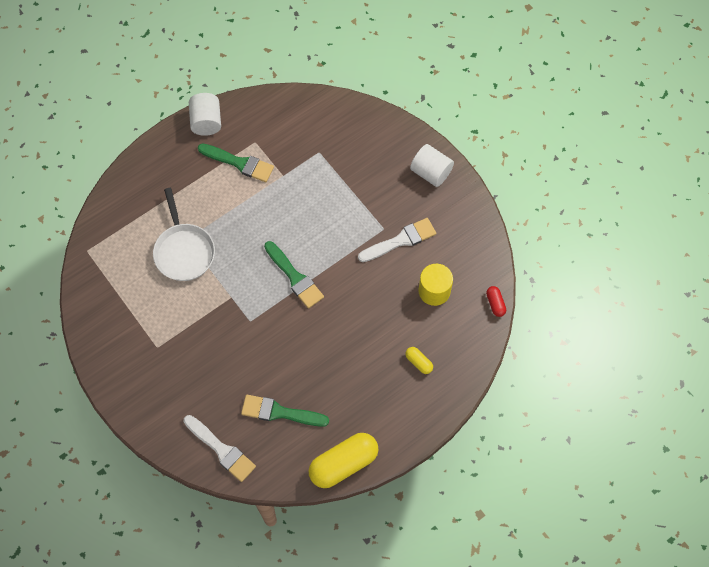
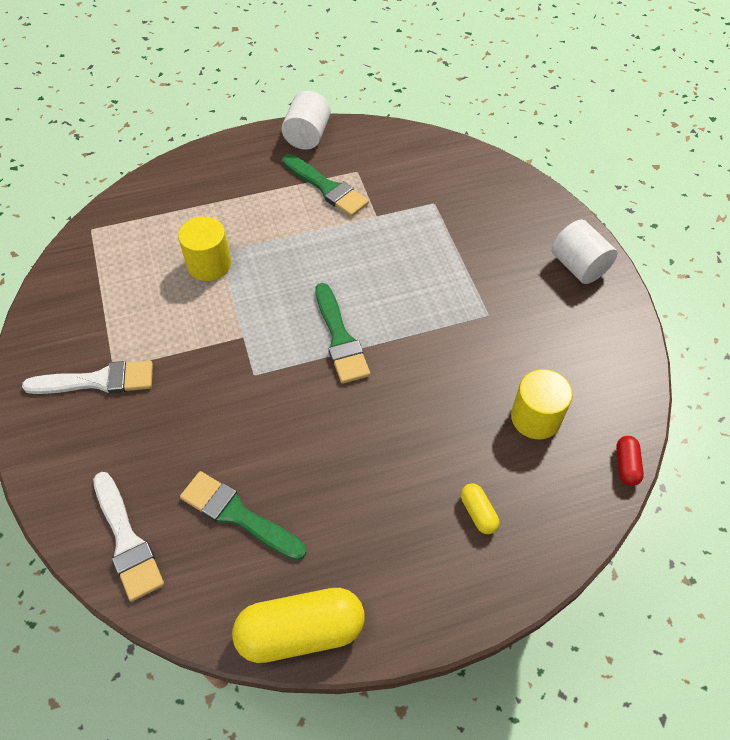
camera: 20 degrees right, 10 degrees down
white pan [153,188,215,281] -> yellow cylinder [178,216,231,281]
white brush [358,218,436,262] -> white brush moved to [22,361,153,394]

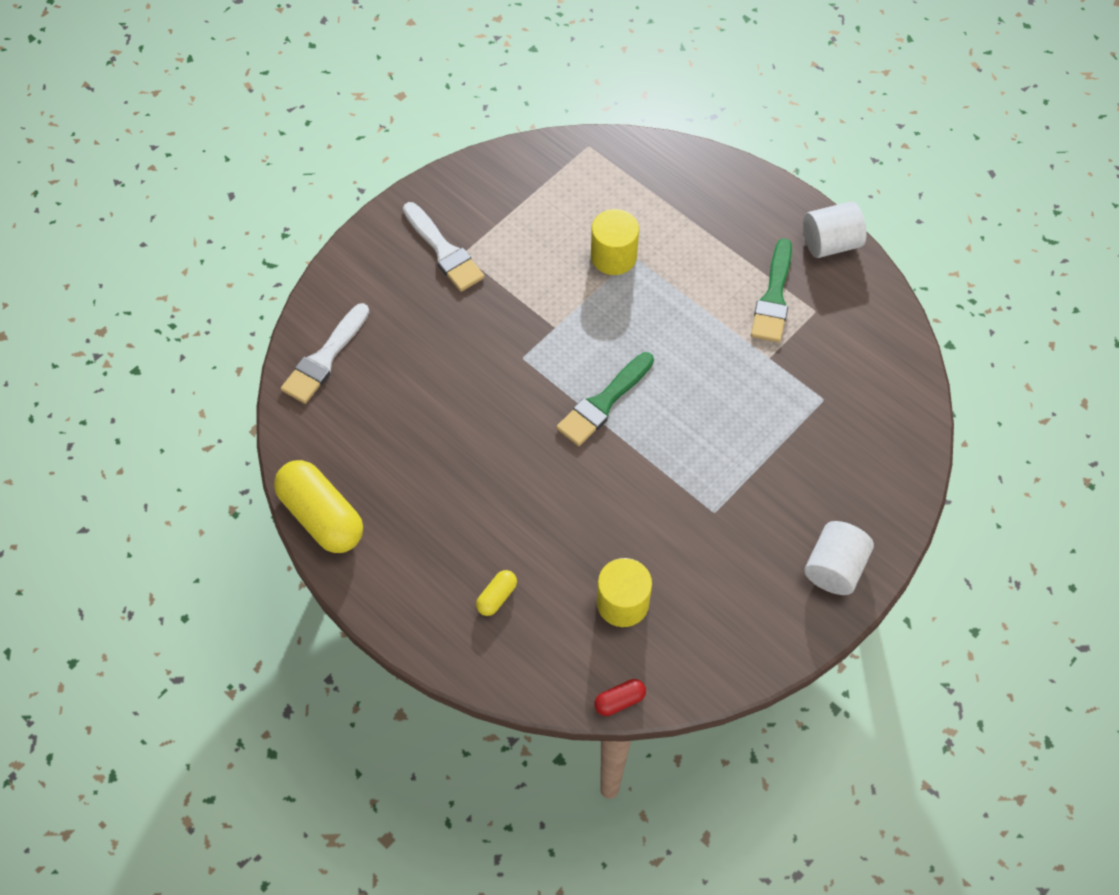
camera: 60 degrees right, 5 degrees up
green brush [180,471,307,561] -> none

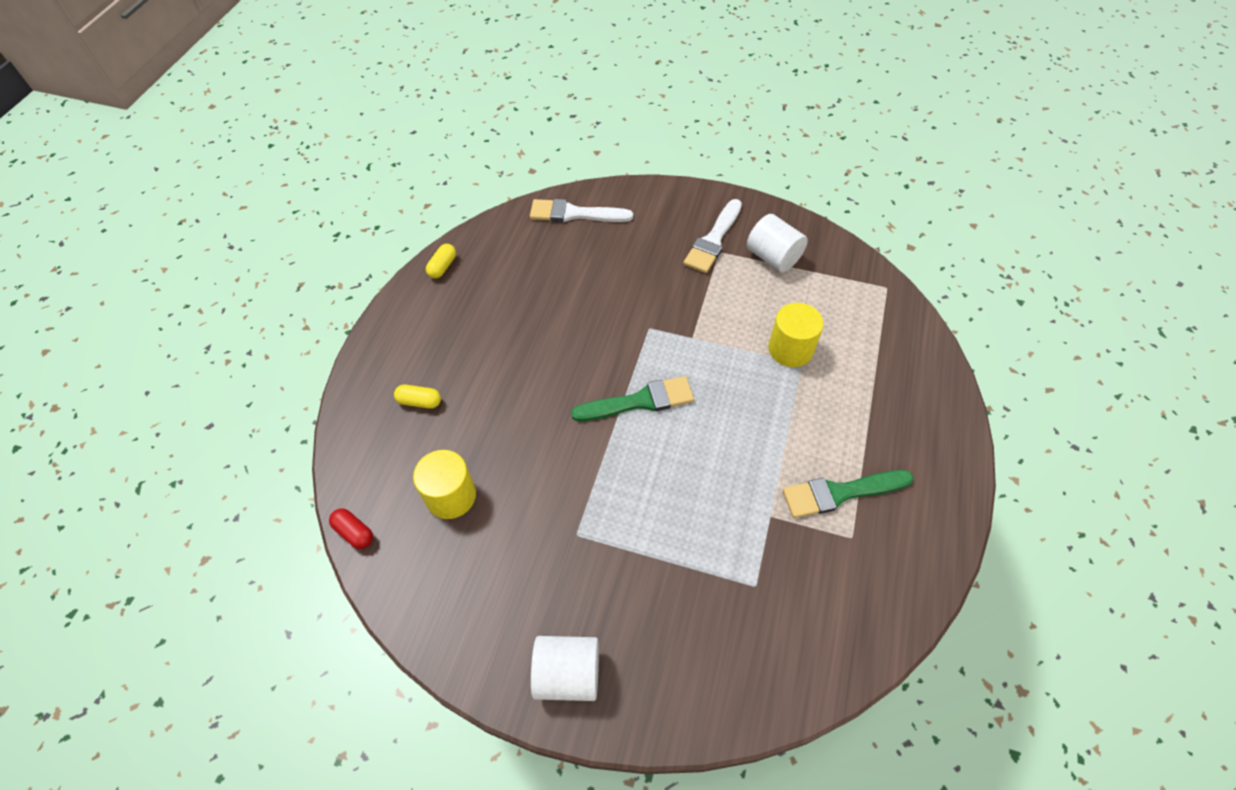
camera: 65 degrees right, 5 degrees down
yellow capsule [274,460,363,553] -> yellow capsule [426,244,456,278], size x0.46
green brush [556,352,654,446] -> green brush turned 150 degrees clockwise [571,376,694,421]
white cylinder [803,202,866,258] -> white cylinder moved to [747,214,808,272]

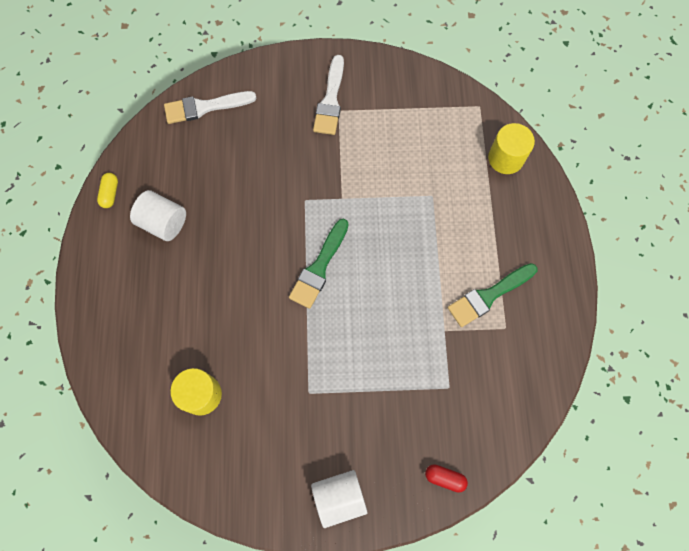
camera: 20 degrees left, 15 degrees up
red capsule [329,508,373,549] -> red capsule moved to [425,464,468,493]
yellow capsule [394,385,441,409] -> none
green brush [571,376,694,421] -> green brush turned 150 degrees clockwise [289,219,349,309]
white cylinder [747,214,808,272] -> white cylinder moved to [130,190,186,241]
yellow cylinder [768,303,824,367] -> yellow cylinder moved to [488,123,535,174]

